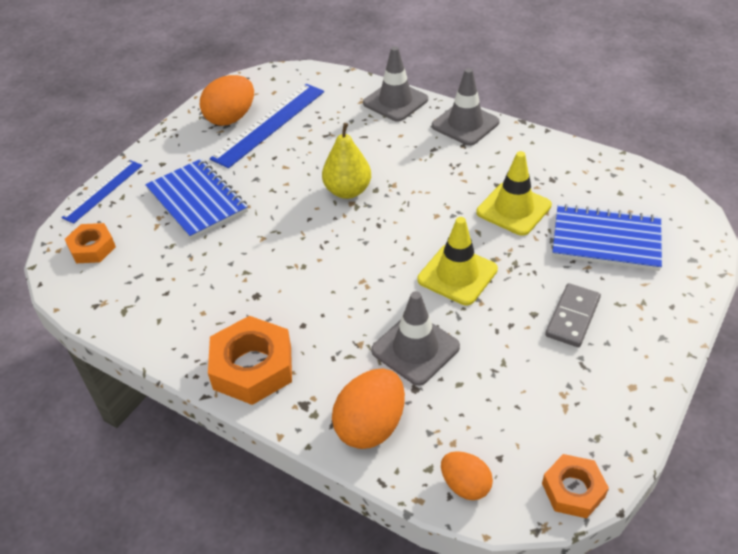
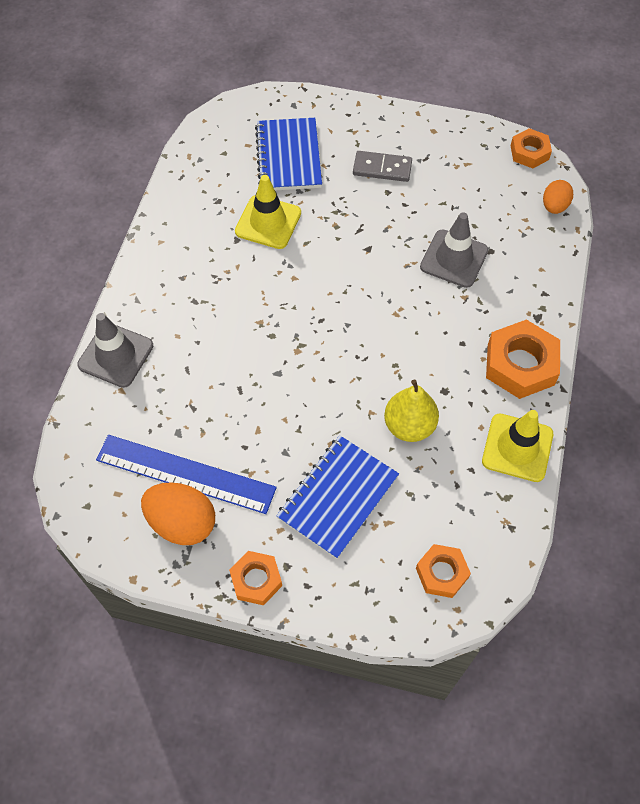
camera: 110 degrees left, 15 degrees up
blue ruler [61,160,142,224] -> none
yellow pear [322,123,371,199] -> yellow pear moved to [384,380,439,442]
orange egg [332,369,405,449] -> none
yellow traffic cone [417,217,498,305] -> yellow traffic cone moved to [482,410,553,482]
grey traffic cone [432,68,500,146] -> none
none -> orange nut [229,551,282,605]

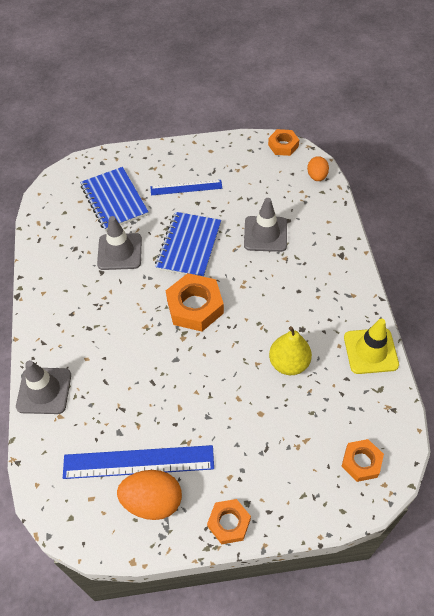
camera: 20 degrees left, 5 degrees down
yellow traffic cone [235,175,301,249] -> grey traffic cone [97,216,142,270]
blue notebook [276,435,399,559] -> blue notebook moved to [155,212,221,277]
grey domino [353,151,412,182] -> blue ruler [150,180,222,196]
orange nut [486,320,560,399] -> orange nut moved to [166,273,224,331]

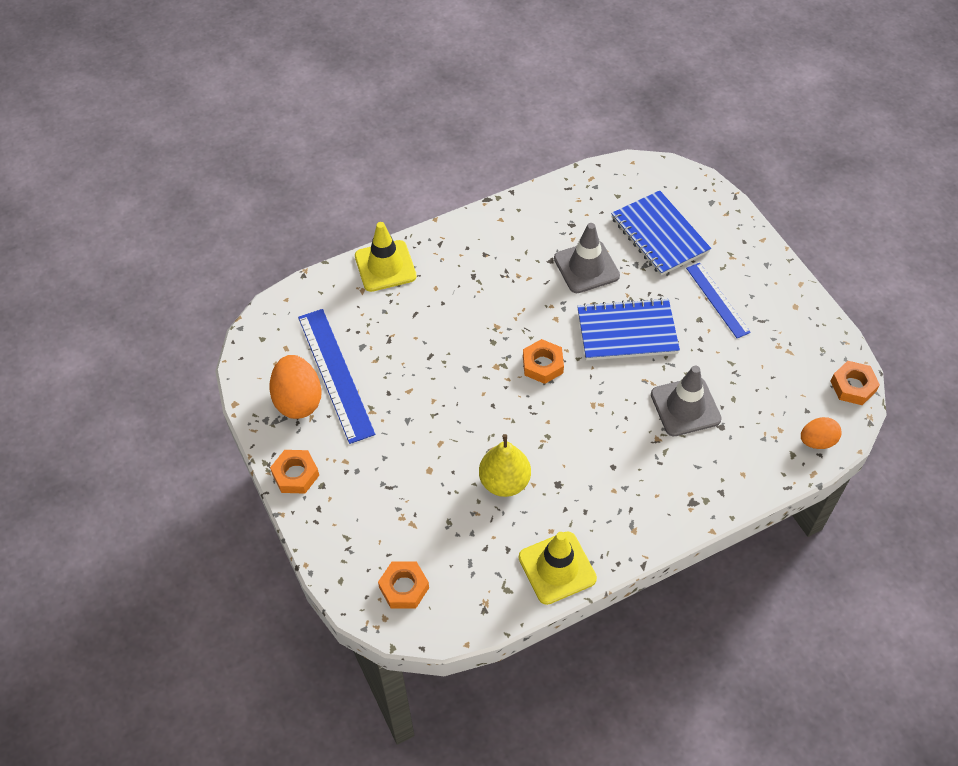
camera: 70 degrees right, 0 degrees up
grey traffic cone [16,360,71,414] -> yellow traffic cone [355,222,417,292]
blue notebook [80,167,149,231] -> blue notebook turned 75 degrees counterclockwise [611,190,711,275]
orange nut [166,273,224,331] -> orange nut [523,339,564,384], size x0.61

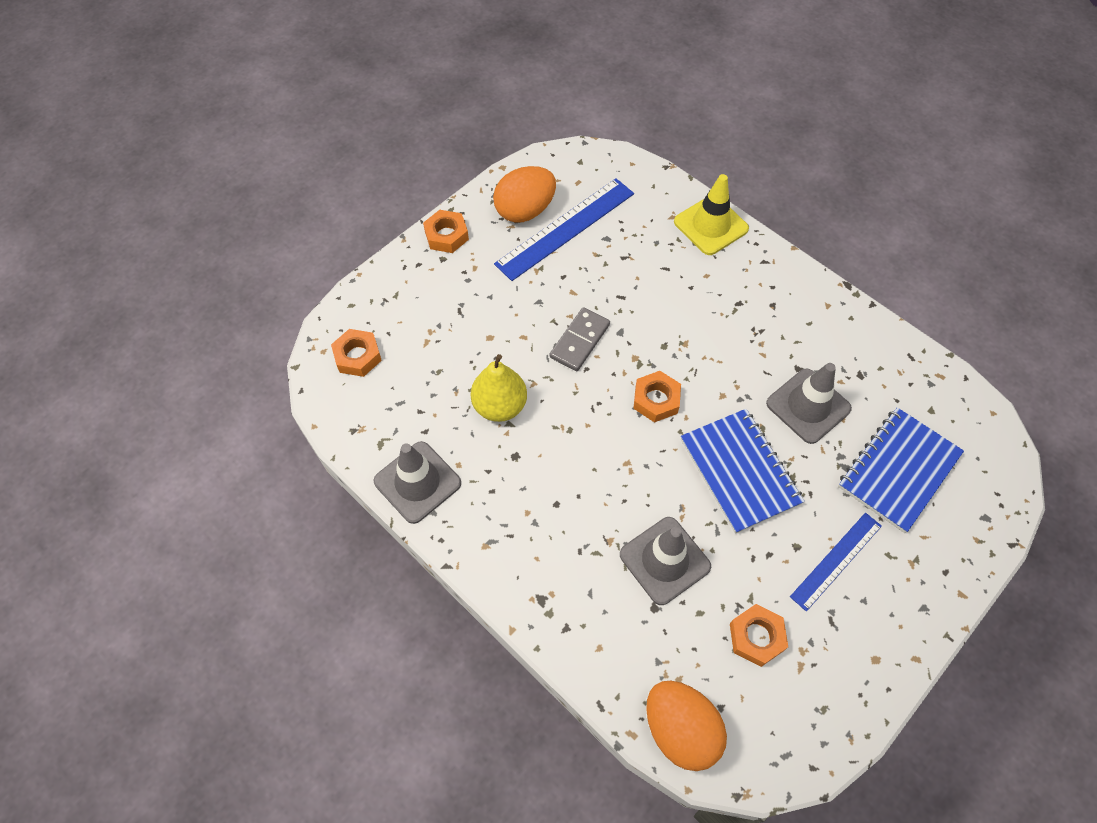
camera: 70 degrees right, 5 degrees up
yellow traffic cone [518,531,597,605] -> grey traffic cone [374,441,461,524]
orange egg [801,417,842,449] -> orange egg [646,681,727,771], size x1.65
orange nut [831,361,880,405] -> orange nut moved to [730,604,788,667]
none -> grey domino [550,307,610,371]

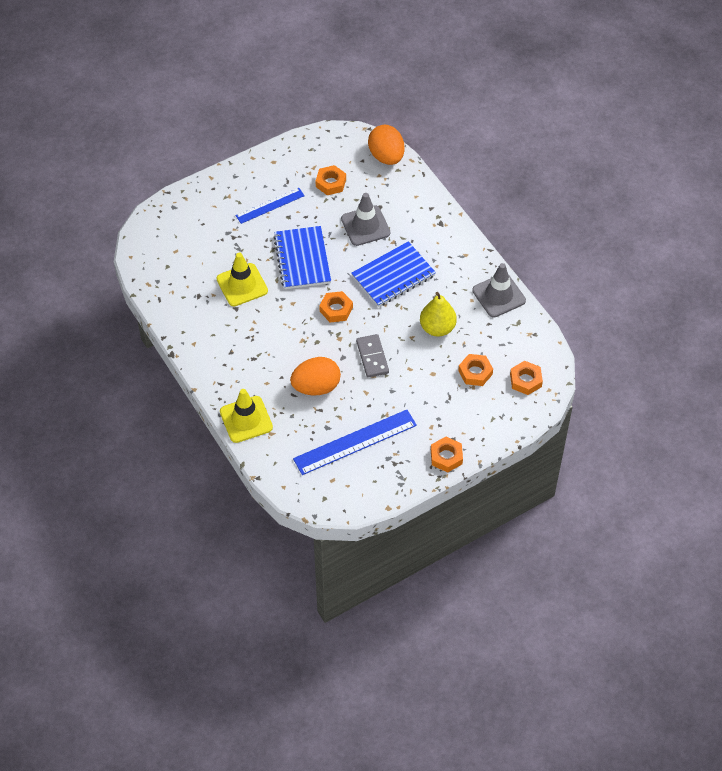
camera: 165 degrees left, 5 degrees down
orange egg [493,166,556,223] -> orange egg moved to [290,357,341,396]
grey domino [550,307,610,371] -> grey domino turned 60 degrees counterclockwise [356,334,389,378]
grey traffic cone [766,363,852,444] -> yellow traffic cone [216,252,268,306]
blue notebook [838,407,964,533] -> blue notebook moved to [351,241,436,307]
none -> orange nut [458,354,493,386]

